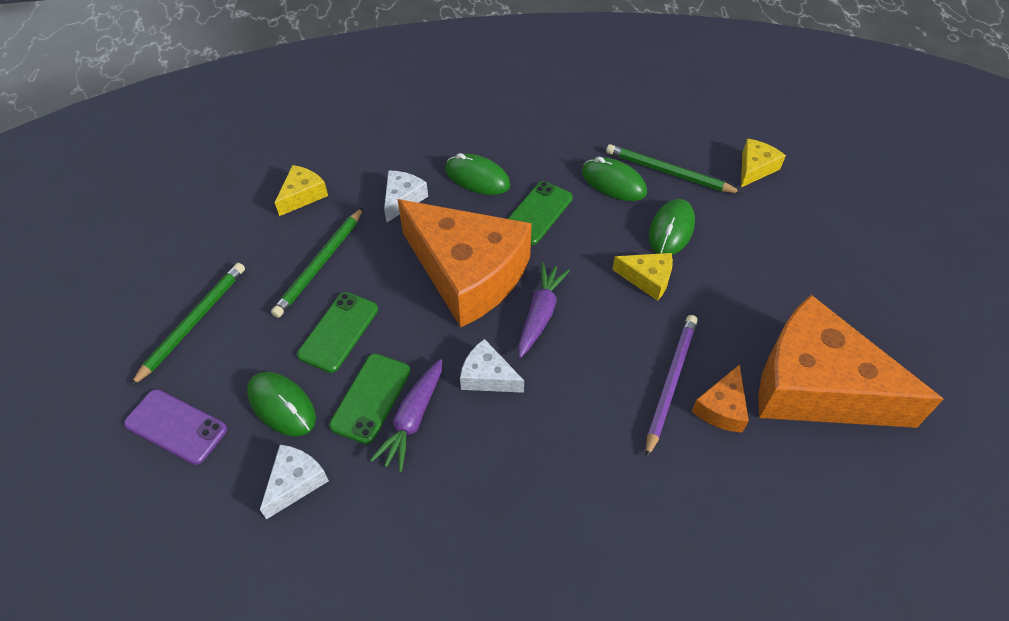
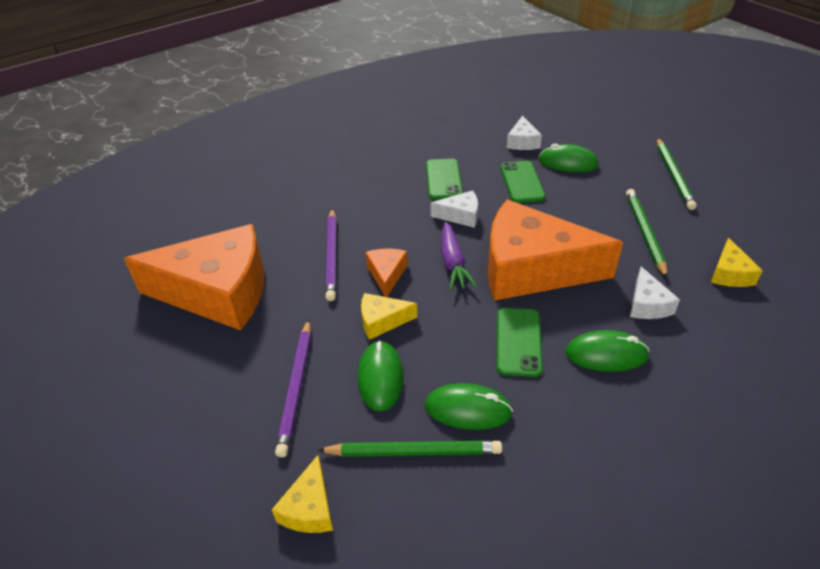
camera: 155 degrees right, 10 degrees down
purple phone [124,389,227,465] -> none
green phone [297,292,378,373] -> green phone moved to [426,159,463,200]
purple carrot [370,359,442,472] -> none
orange cheese [692,364,749,433] -> orange cheese moved to [365,249,408,297]
none -> purple pencil [275,320,311,457]

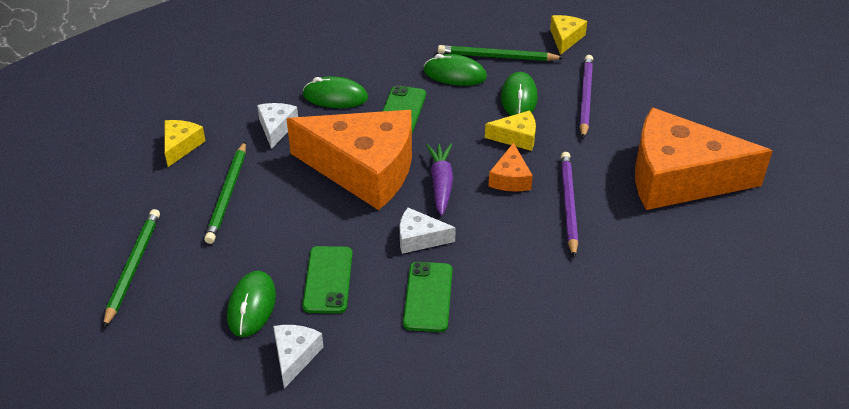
camera: 175 degrees left, 0 degrees up
green mouse [539,144,599,172] -> green mouse turned 75 degrees clockwise [227,271,276,337]

